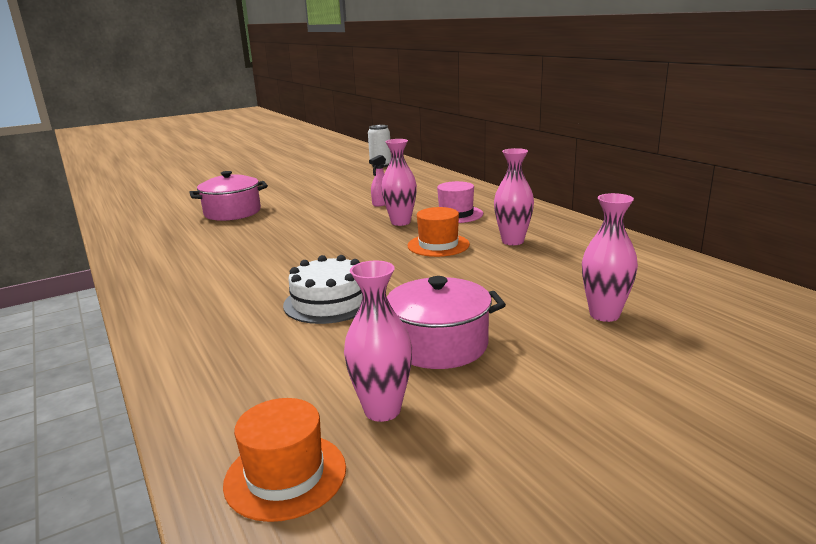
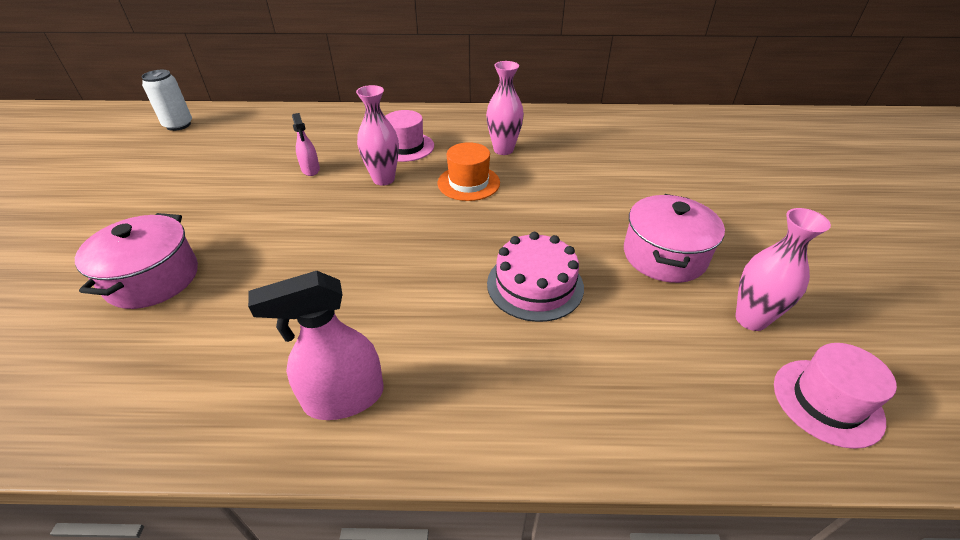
camera: 60 degrees left, 20 degrees up
orange hat [223,398,346,522] -> pink hat [774,343,897,449]
white cake [283,255,362,324] -> pink cake [487,232,584,322]
pink vase [582,193,638,322] -> none
none -> pink spray bottle [248,271,384,420]

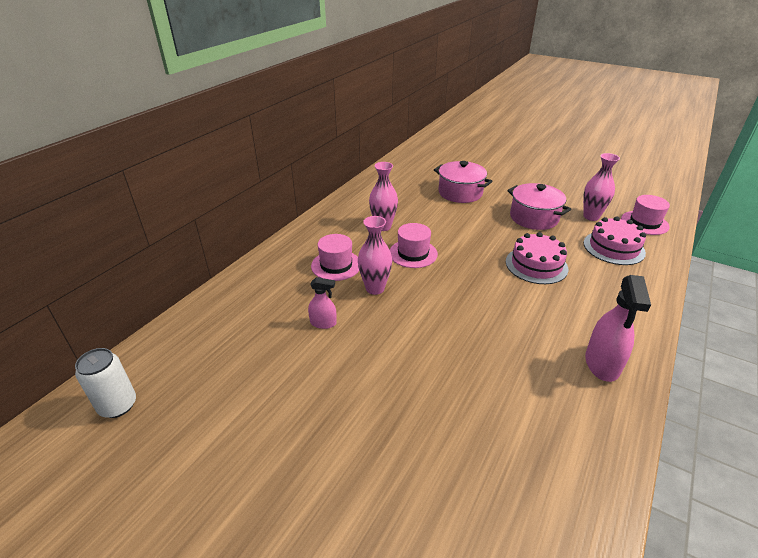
camera: 60 degrees left, 5 degrees down
pink pot [75,213,198,309] -> pink pot moved to [434,161,492,203]
orange hat [438,142,500,201] -> pink hat [390,223,438,268]
none -> pink cake [584,216,646,265]

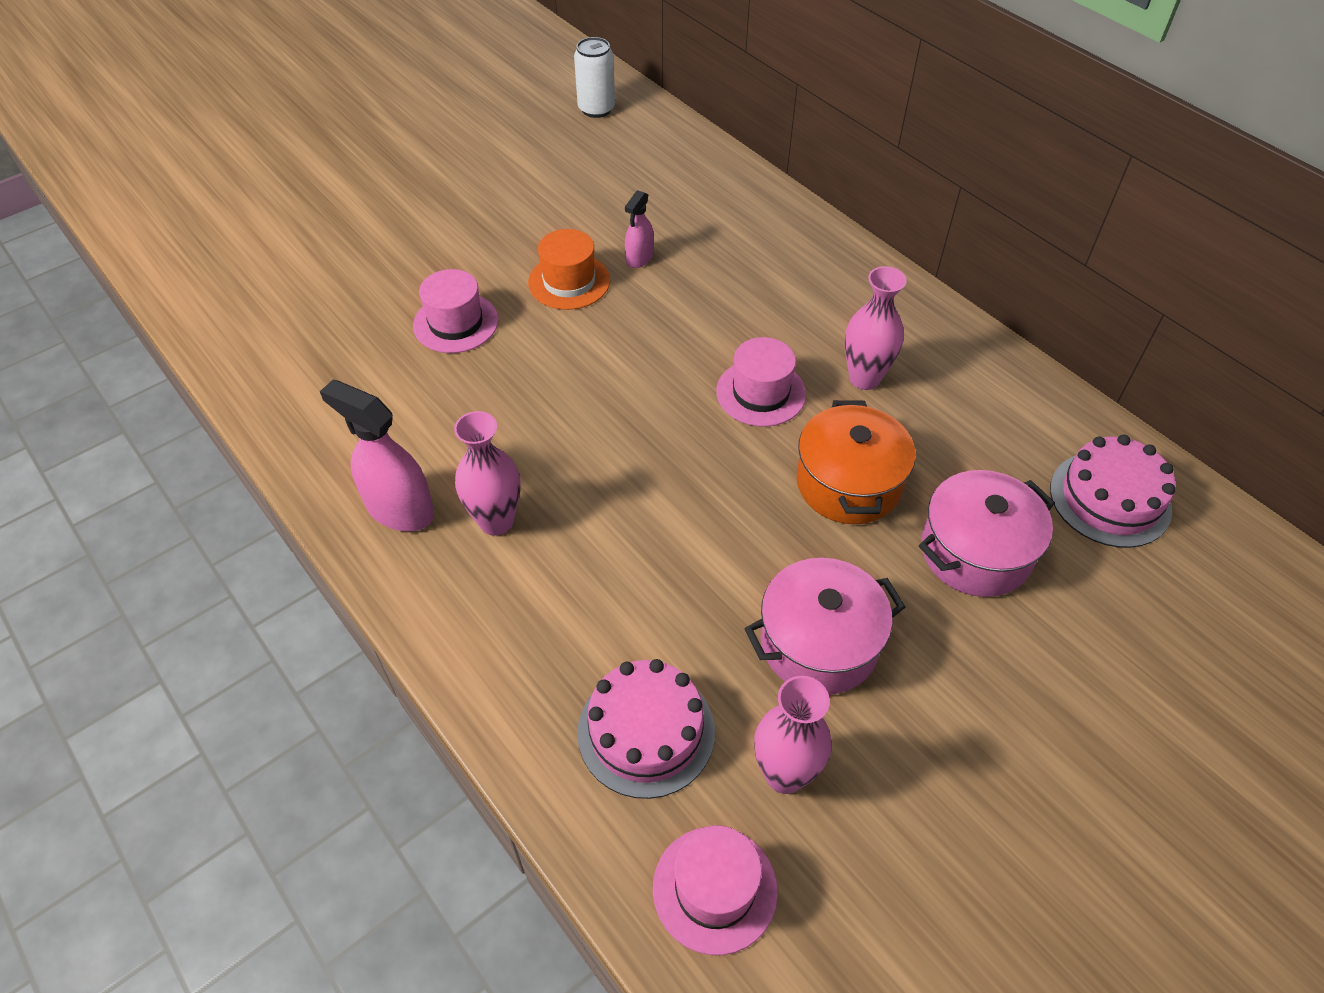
camera: 110 degrees right, 15 degrees up
pink hat [311,234,359,281] -> pink hat moved to [413,269,499,353]
pink vase [358,216,392,295] -> pink vase moved to [454,411,521,536]
pink cake [506,232,568,284] -> pink cake moved to [1050,435,1176,548]
none -> orange hat [528,229,610,310]
none -> orange pot [797,400,916,524]

